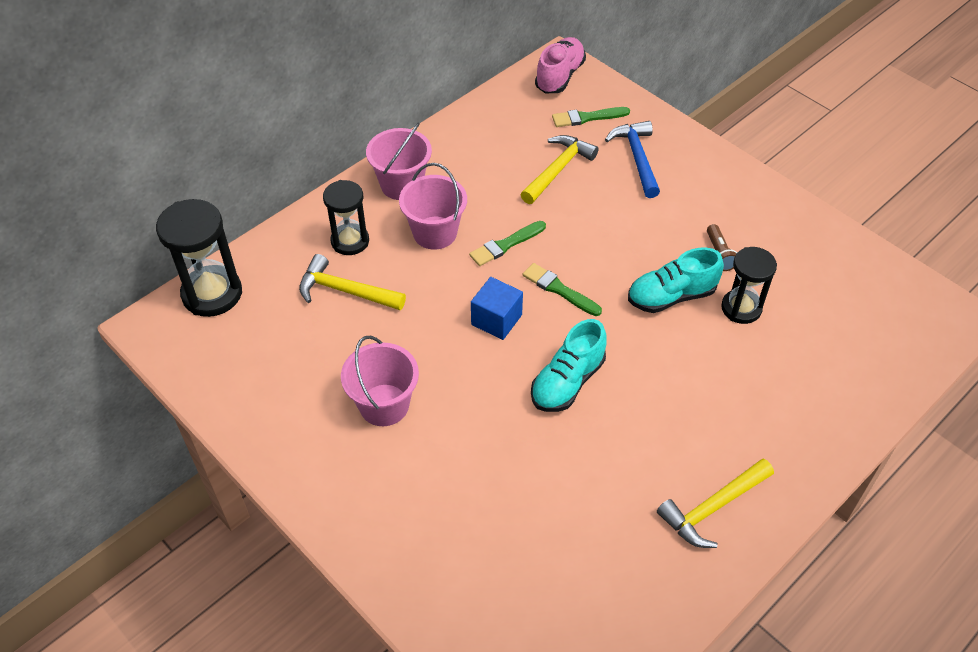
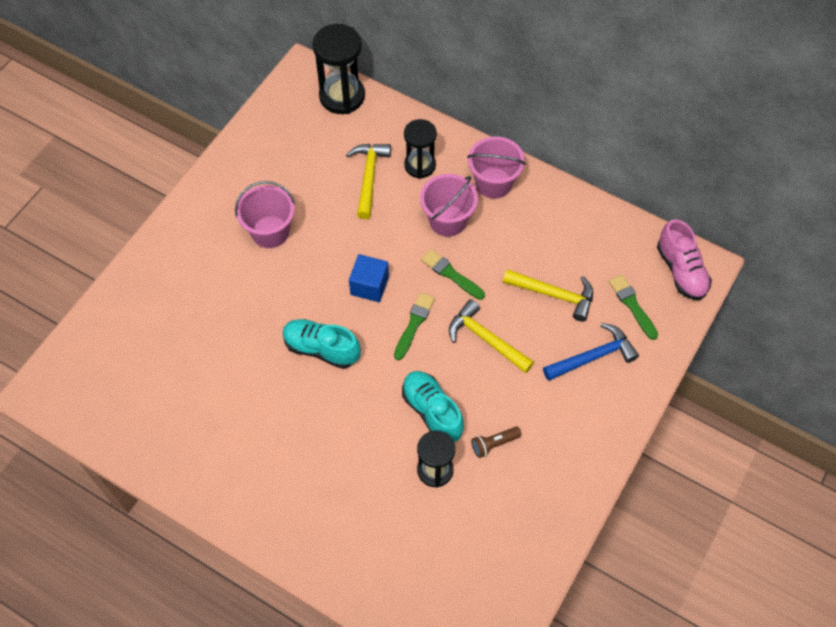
camera: 75 degrees right, 10 degrees up
pink shoe [535,37,586,93] -> pink shoe turned 60 degrees clockwise [657,219,712,300]
yellow hammer [657,459,774,548] -> yellow hammer moved to [449,299,534,373]

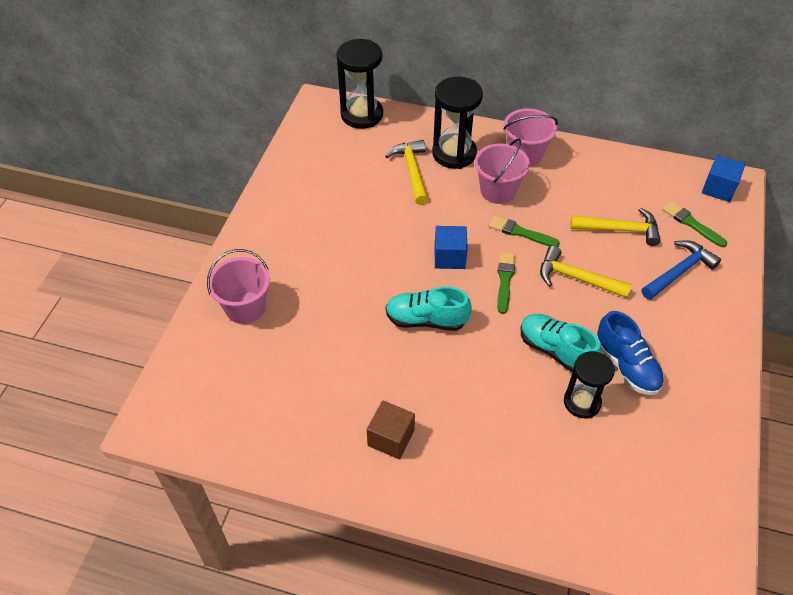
camera: 15 degrees left, 10 degrees down
pink bucket [235,181,295,248] -> pink bucket moved to [207,249,270,324]
black hourglass [404,119,437,179] -> black hourglass [432,76,483,169], size x1.50
brown flashlight [471,427,522,458] -> blue shoe [597,311,664,395]
pink shoe [657,219,712,300] -> blue cube [702,155,745,202]
none -> brown cube [367,400,415,459]

